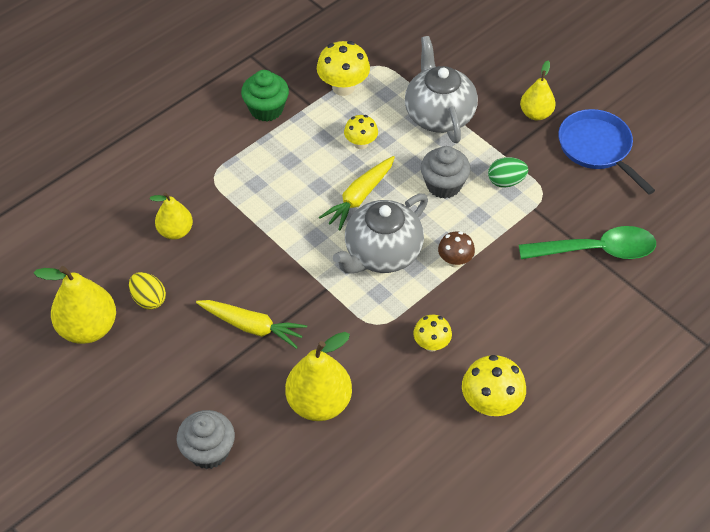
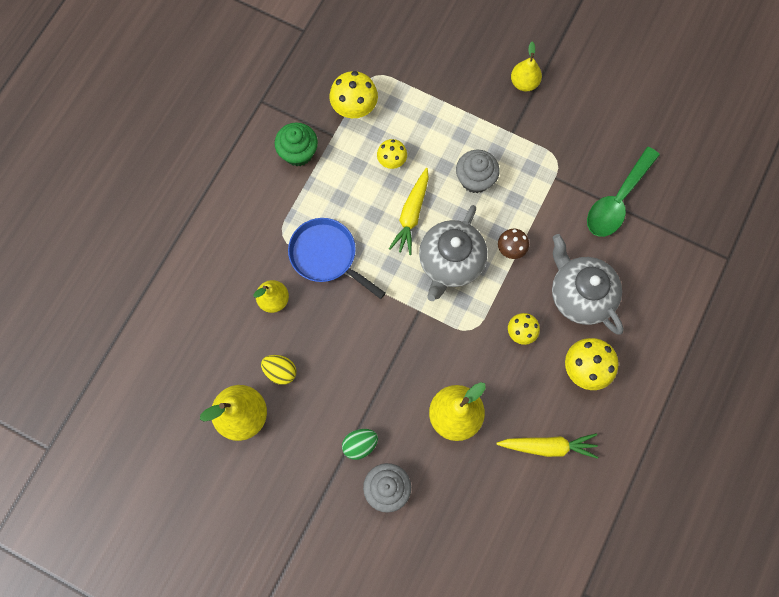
camera: 20 degrees left, 20 degrees up
yellow carrot [196,300,307,349] -> yellow carrot moved to [497,433,598,459]
grey teapot [405,36,478,143] -> grey teapot moved to [552,234,624,335]
green egg [488,157,528,188] -> green egg moved to [342,429,378,460]
green spoon [519,226,656,259] -> green spoon turned 150 degrees clockwise [587,147,660,237]
blue pan [558,109,655,195] -> blue pan moved to [288,218,386,299]

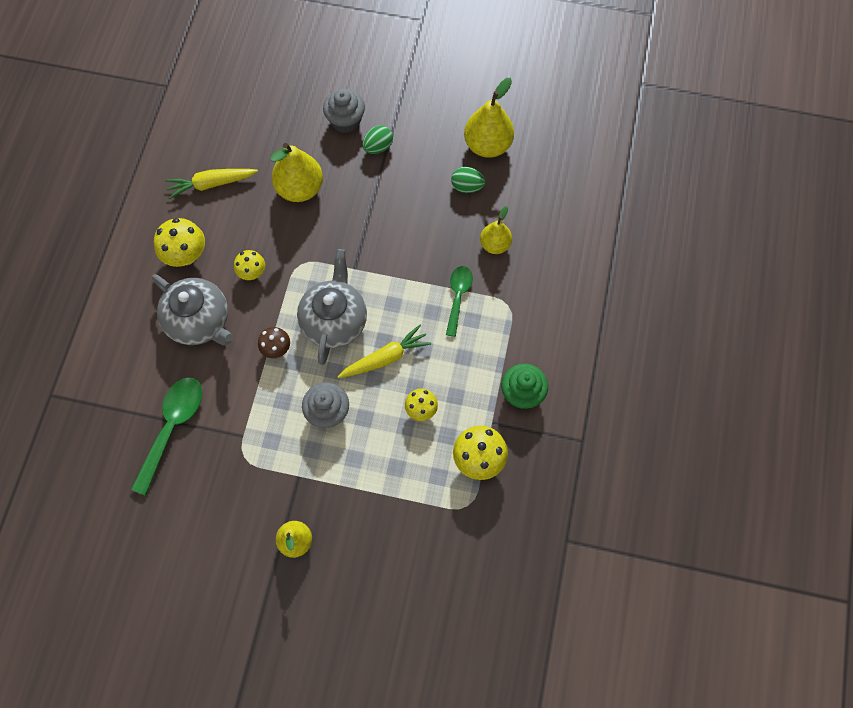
camera: 165 degrees right, 5 degrees down
yellow egg [261,355,296,385] -> green egg [451,167,486,193]
blue pan [288,218,386,299] -> green spoon [446,266,473,337]
yellow carrot [389,168,429,255] -> yellow carrot turned 60 degrees clockwise [338,325,431,378]

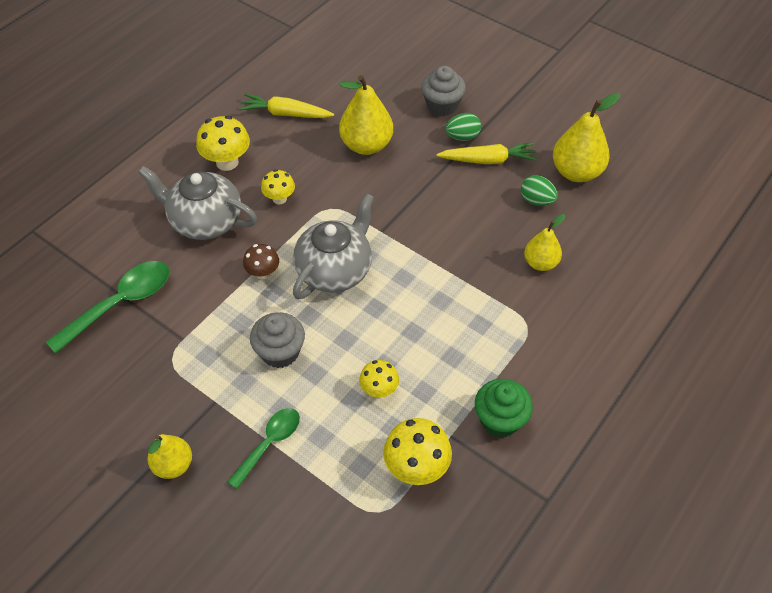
camera: 25 degrees right, 15 degrees down
grey teapot [152,274,233,345] -> grey teapot turned 135 degrees clockwise [138,166,257,240]
yellow carrot [338,325,431,378] -> yellow carrot moved to [436,143,537,164]
green spoon [446,266,473,337] -> green spoon moved to [227,408,300,489]

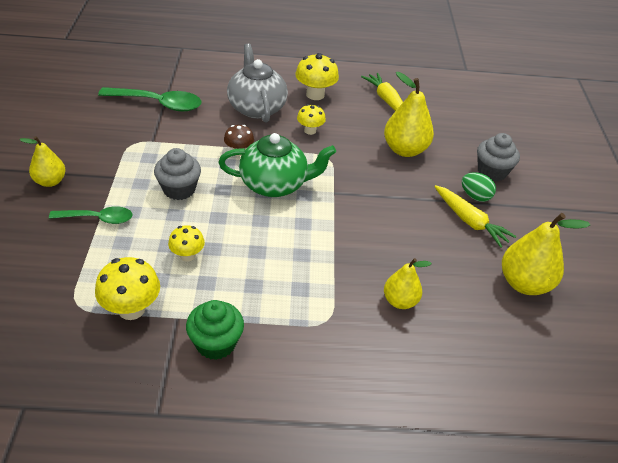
camera: 50 degrees right, 10 degrees down
grey teapot [293,193,374,300] -> green teapot [218,133,336,197]
green egg [521,175,558,206] -> none

